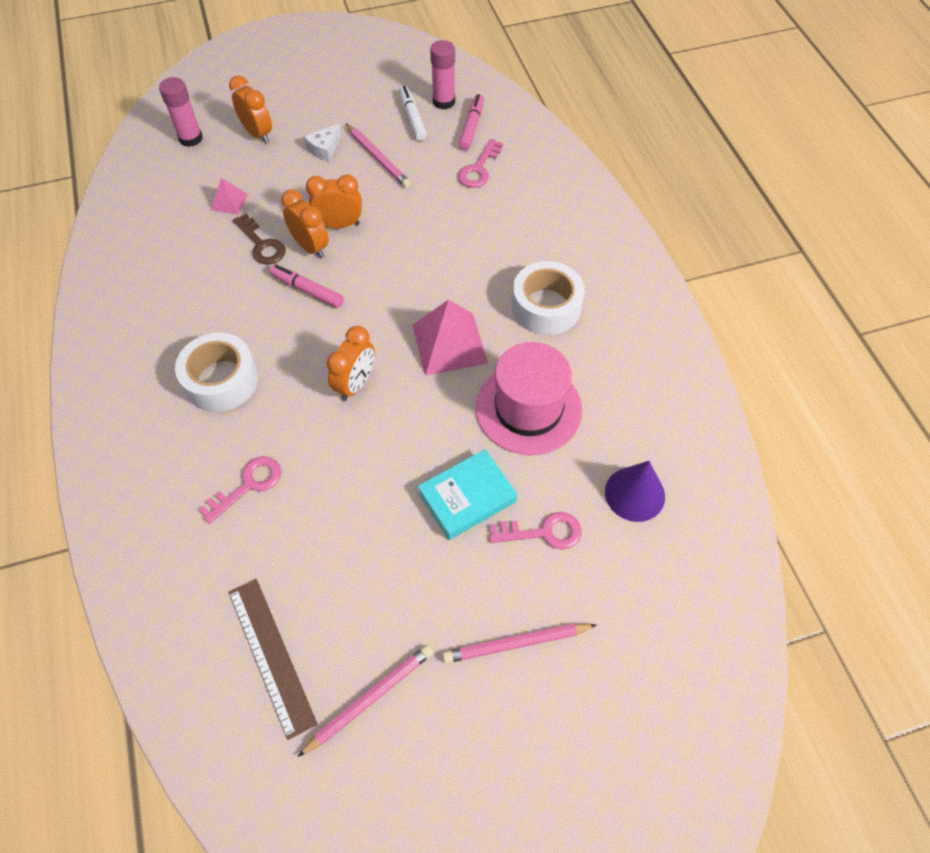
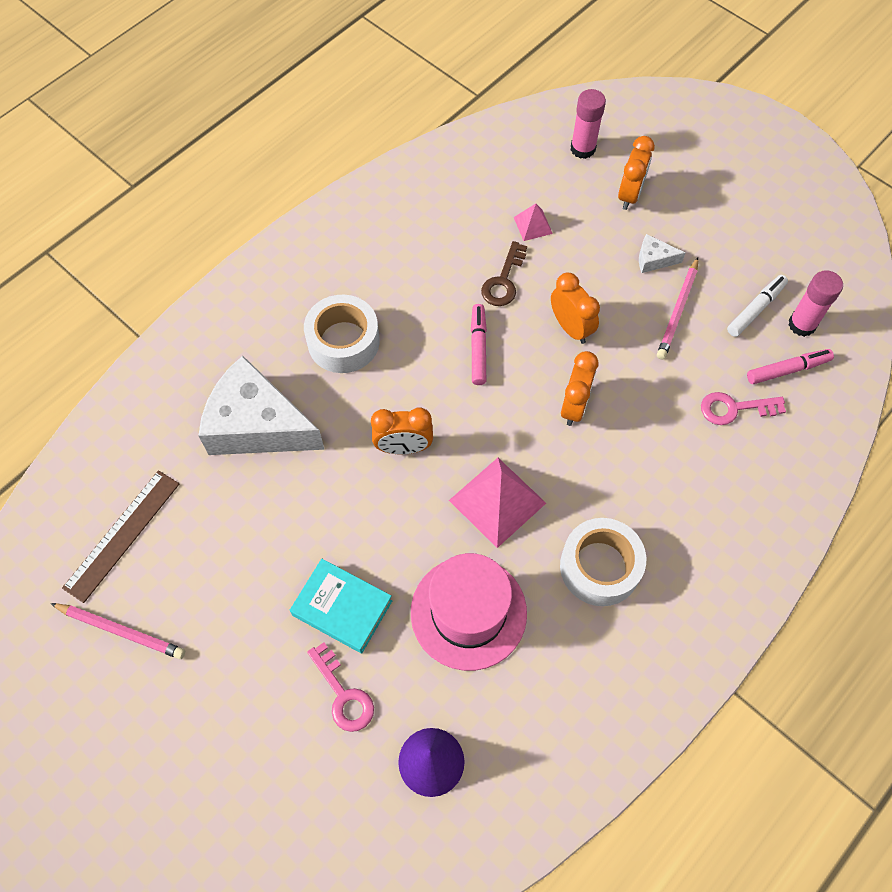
camera: 60 degrees right, 5 degrees up
pink key [199,456,281,524] -> white cheese [198,356,325,455]
orange clock [281,189,329,258] -> orange clock moved to [561,351,599,426]
pink pencil [442,624,597,663] -> none

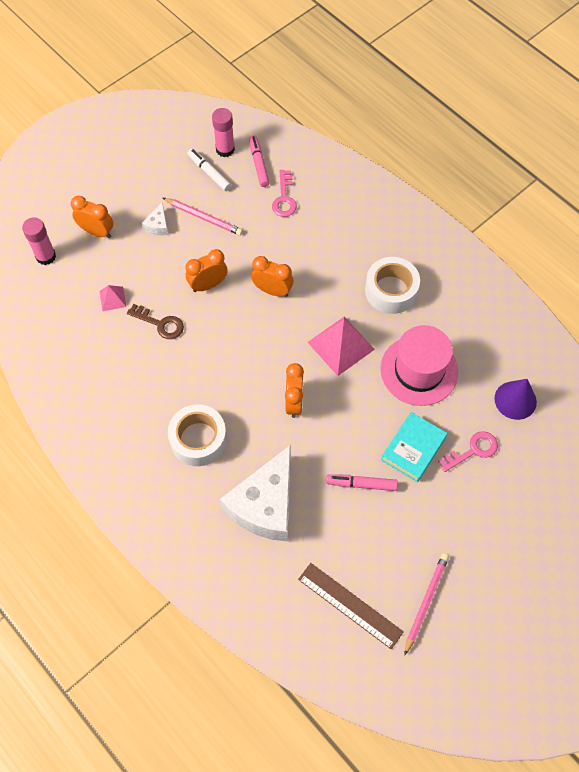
camera: 85 degrees left, 0 degrees up
pink marker [471,304,487,385] -> pink marker moved to [326,474,398,491]

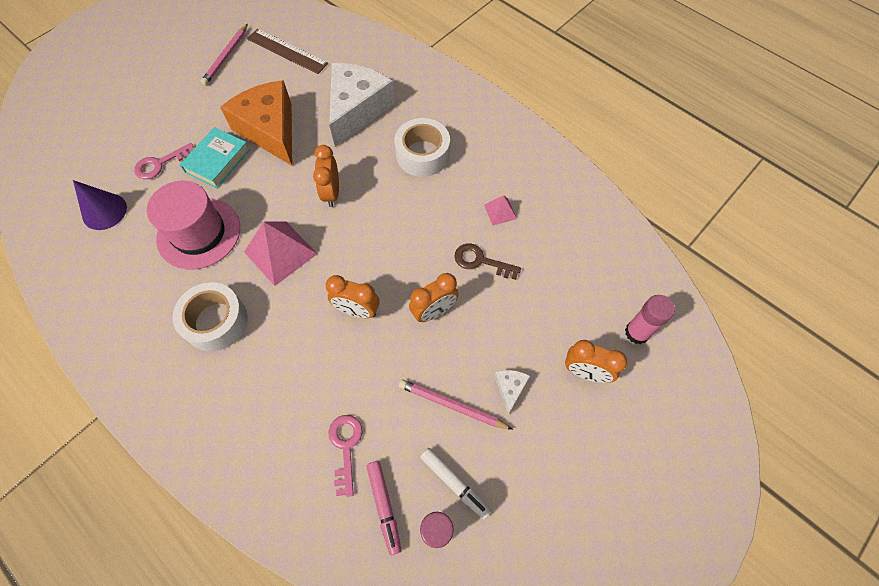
camera: 175 degrees right, 0 degrees up
pink pyramid [100,285,126,311] -> pink pyramid moved to [484,195,517,226]
pink marker [326,474,398,491] -> orange cheese [220,80,292,166]

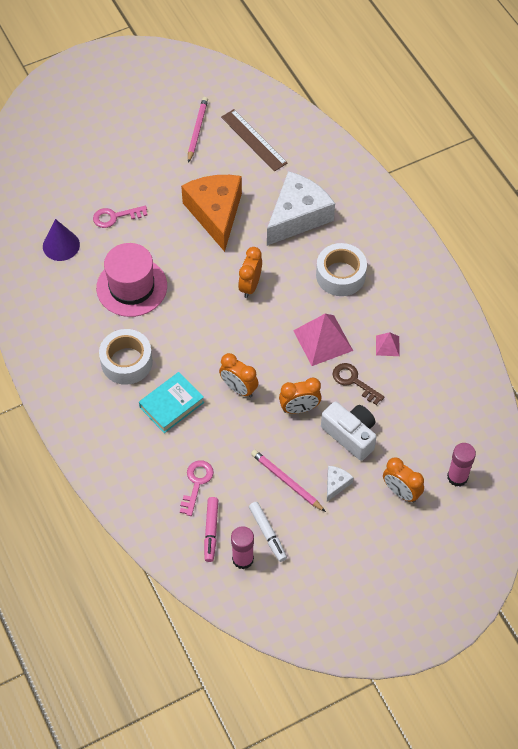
camera: 20 degrees right, 5 degrees down
turquoise book [180,127,250,188] -> turquoise book moved to [139,372,204,433]
pink pencil [200,24,248,86] -> pink pencil turned 150 degrees clockwise [188,97,208,163]
pink pyramid [244,221,317,286] -> pink pyramid moved to [293,314,353,366]
none -> white camera [321,401,377,461]

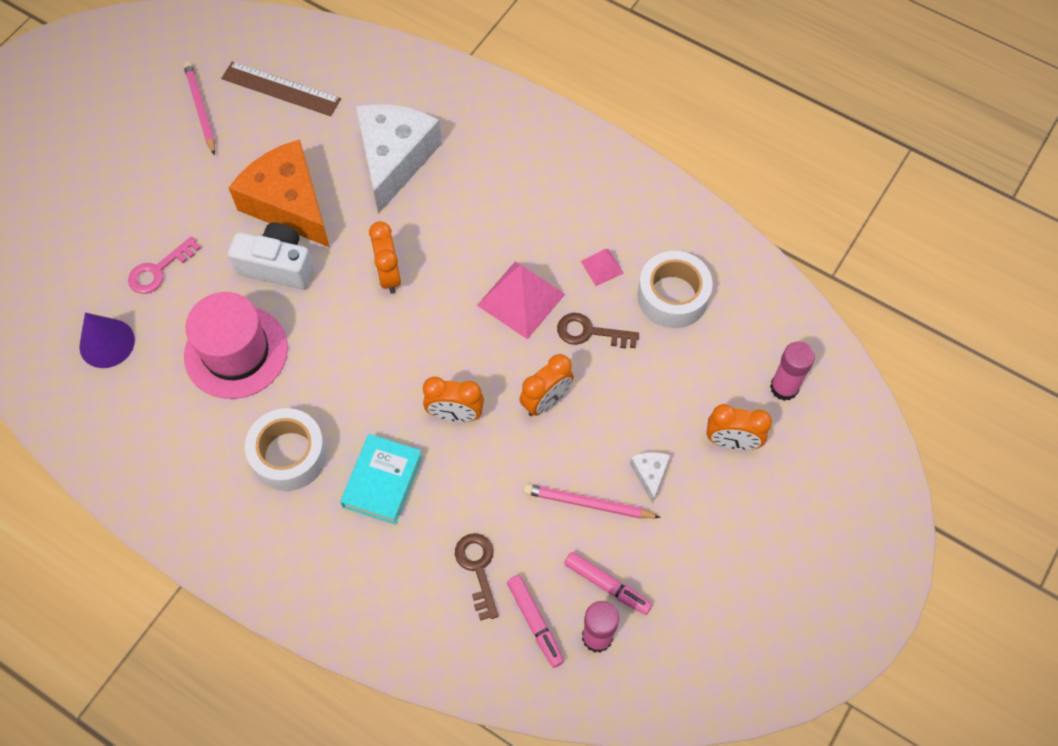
camera: 30 degrees left, 5 degrees up
pink key [180,460,214,516] -> brown key [455,533,499,621]
white marker [249,502,287,562] -> pink marker [564,552,653,615]
white tape [316,243,367,296] -> white tape moved to [637,251,713,328]
white camera [321,401,377,461] -> white camera moved to [228,223,314,289]

